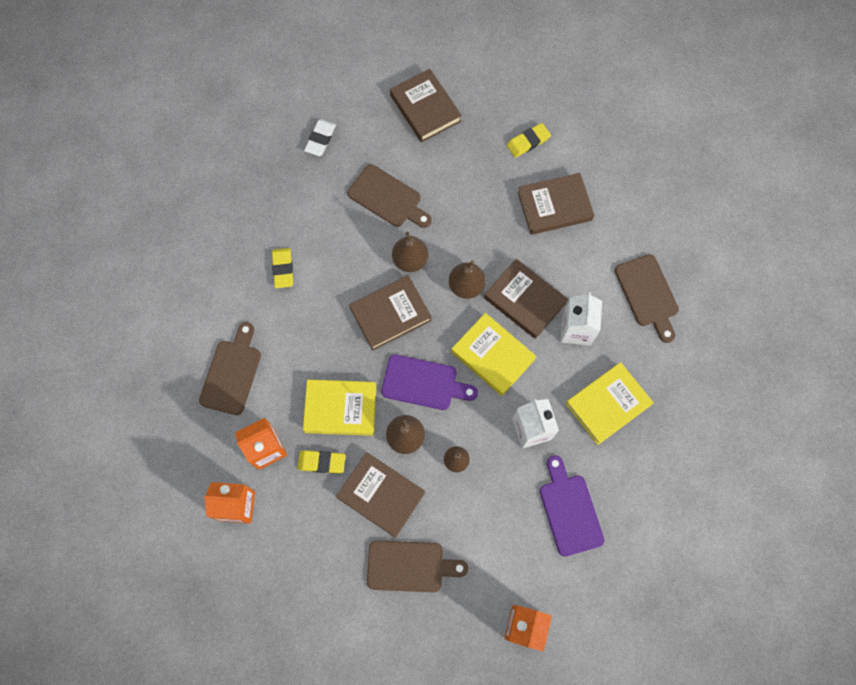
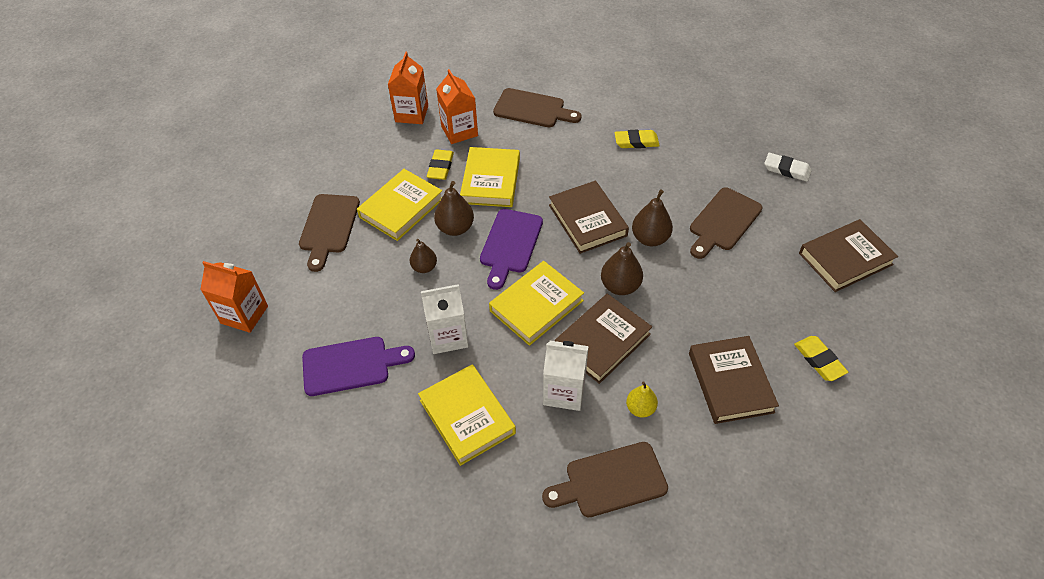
camera: 95 degrees right, 20 degrees down
brown book [336,452,425,537] -> yellow book [357,169,442,241]
none -> yellow pear [626,381,658,417]

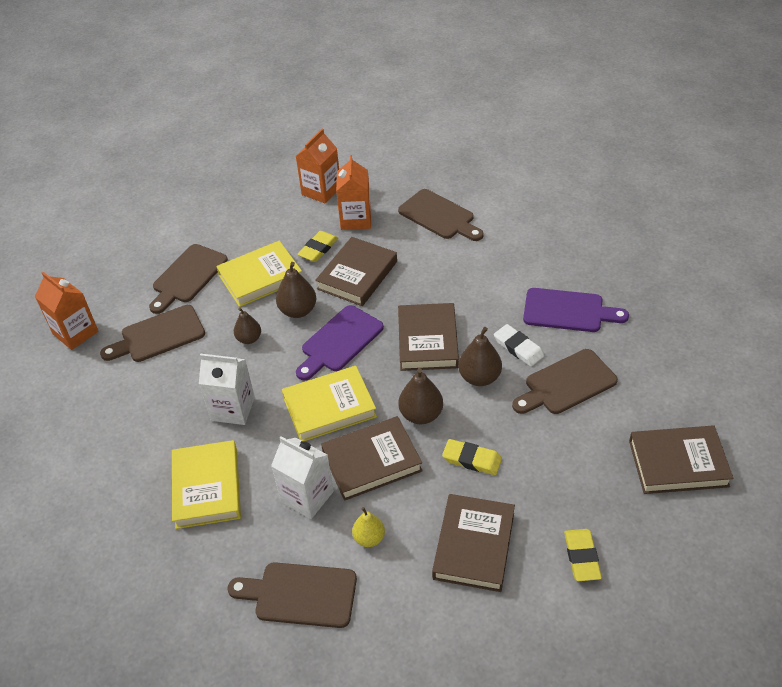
camera: 25 degrees right, 5 degrees down
purple cutting board [302,337,415,396] -> purple cutting board moved to [523,288,629,332]
yellow book [460,147,520,207] -> brown book [315,237,397,306]
yellow eraser [615,130,660,148] -> yellow eraser moved to [442,439,502,475]
white eraser [764,153,812,182] -> white eraser moved to [494,324,544,367]
none -> brown cutting board [100,305,205,362]

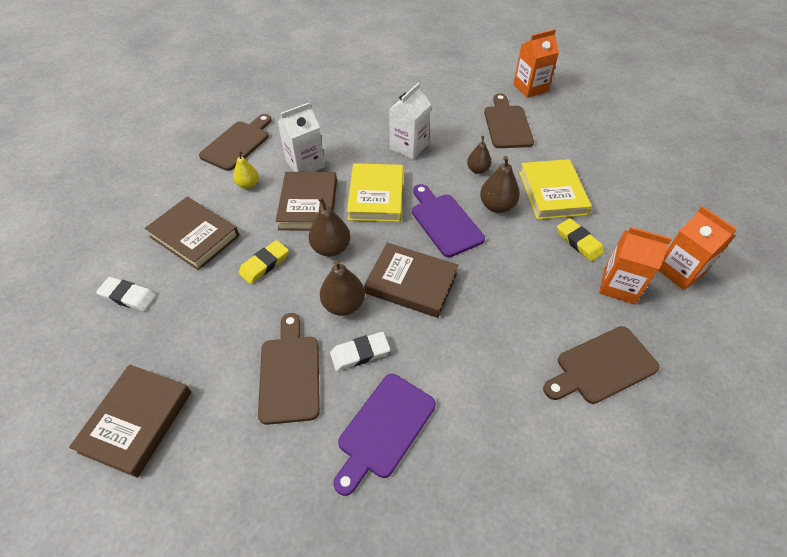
camera: 110 degrees right, 5 degrees up
brown cutting board [149,244,228,314] -> none
yellow book [172,440,241,529] -> none
brown book [315,237,397,306] -> none
yellow eraser [564,529,602,581] -> white eraser [96,277,156,311]

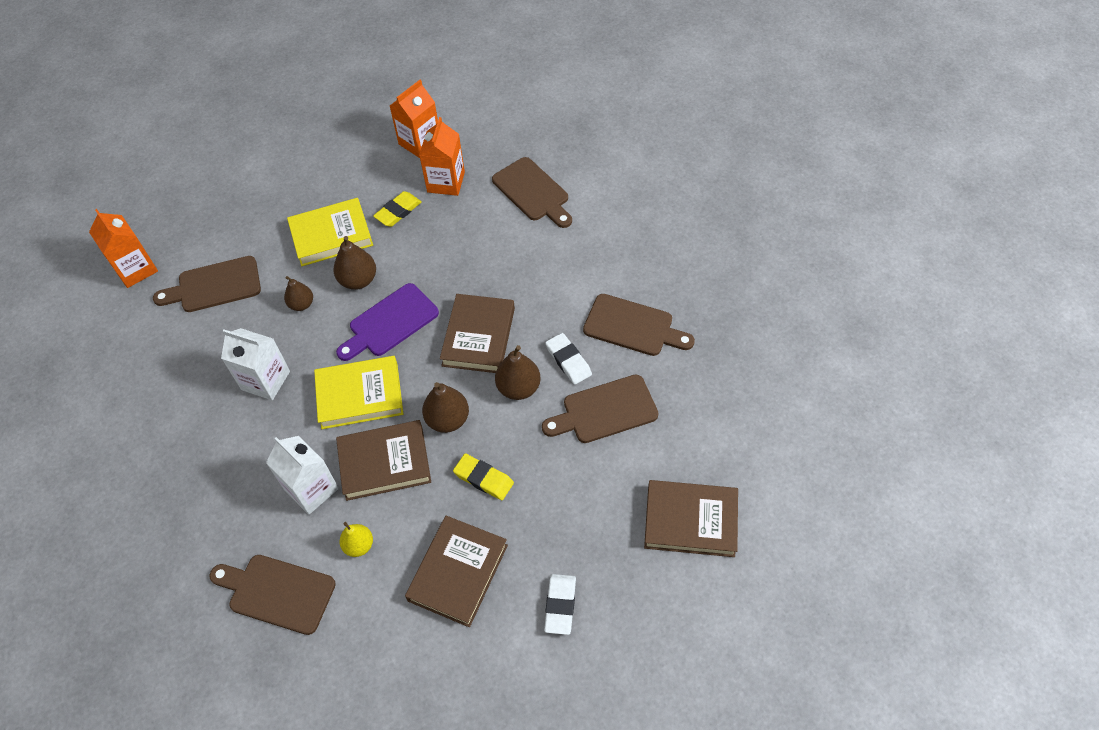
camera: 100 degrees left, 5 degrees up
purple cutting board [333,374,436,496] -> brown cutting board [583,294,695,356]

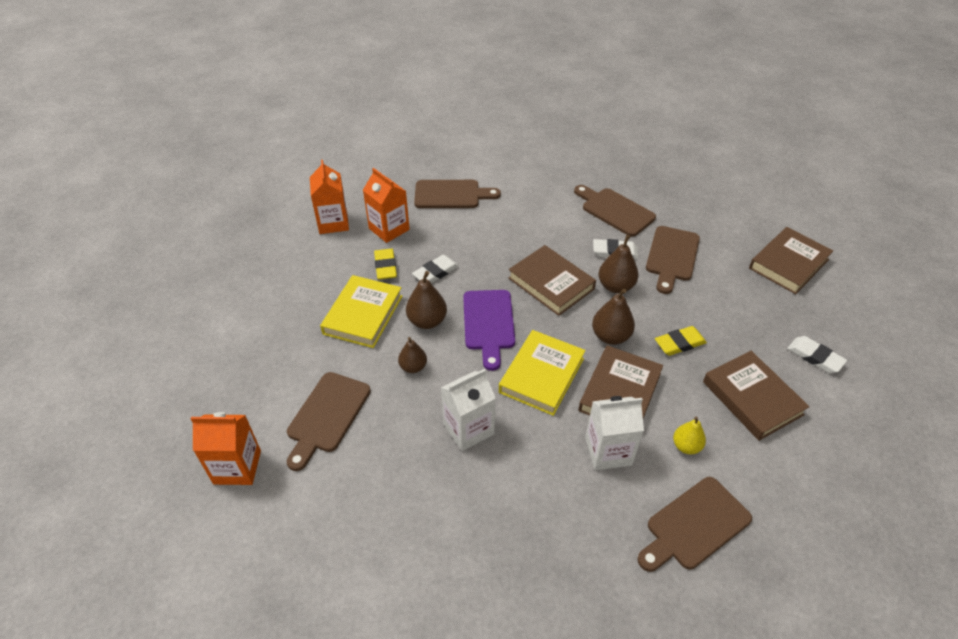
camera: 55 degrees left, 10 degrees down
brown cutting board [583,294,695,356] -> brown cutting board turned 105 degrees counterclockwise [574,185,656,237]
none -> white eraser [412,255,459,283]

